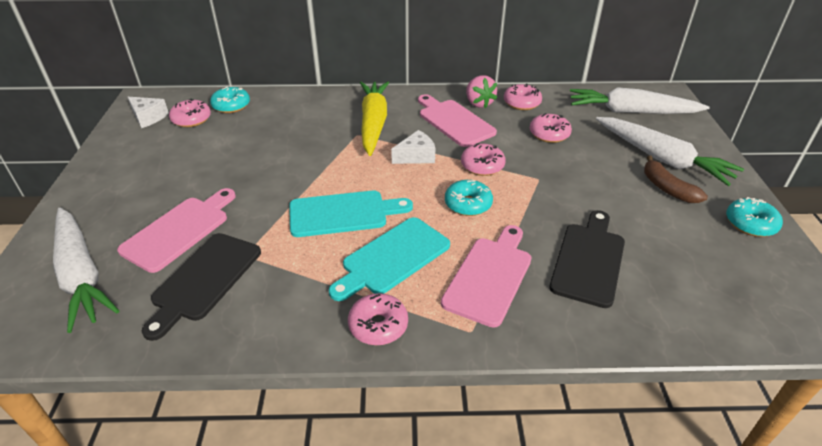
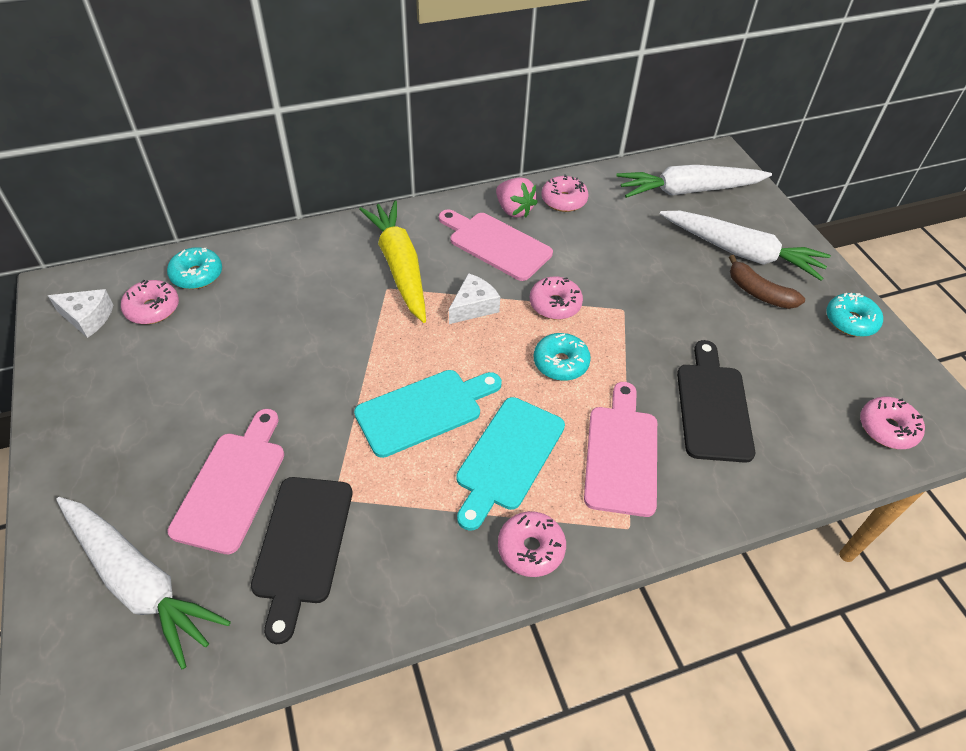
camera: 20 degrees left, 10 degrees up
pink donut [530,113,572,143] -> pink donut moved to [860,397,925,449]

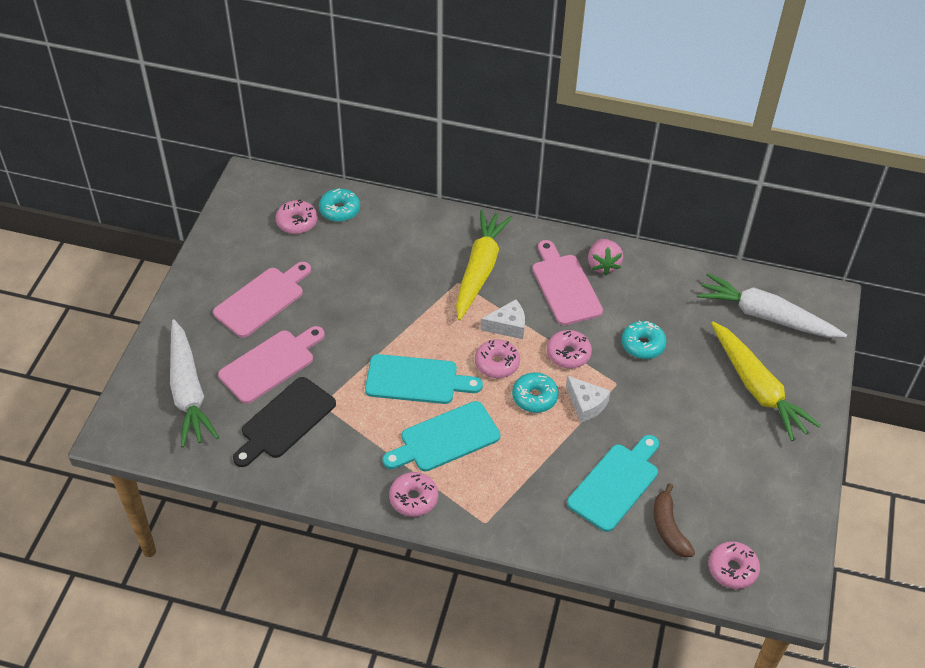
camera: 35 degrees right, 0 degrees up
white cheese [47,289,113,338] -> white cheese moved to [566,376,610,423]
pink donut [541,174,589,212] -> pink donut moved to [475,339,520,378]
pink cutting board [584,382,657,517] -> pink cutting board moved to [213,262,311,338]
white carrot [660,211,831,281] -> yellow carrot [711,322,821,441]
black cutting board [677,340,755,463] -> turquoise cutting board [567,435,659,532]
brown banana [729,255,805,309] -> brown banana moved to [654,483,695,558]
turquoise donut [826,293,883,337] -> turquoise donut moved to [621,321,667,359]

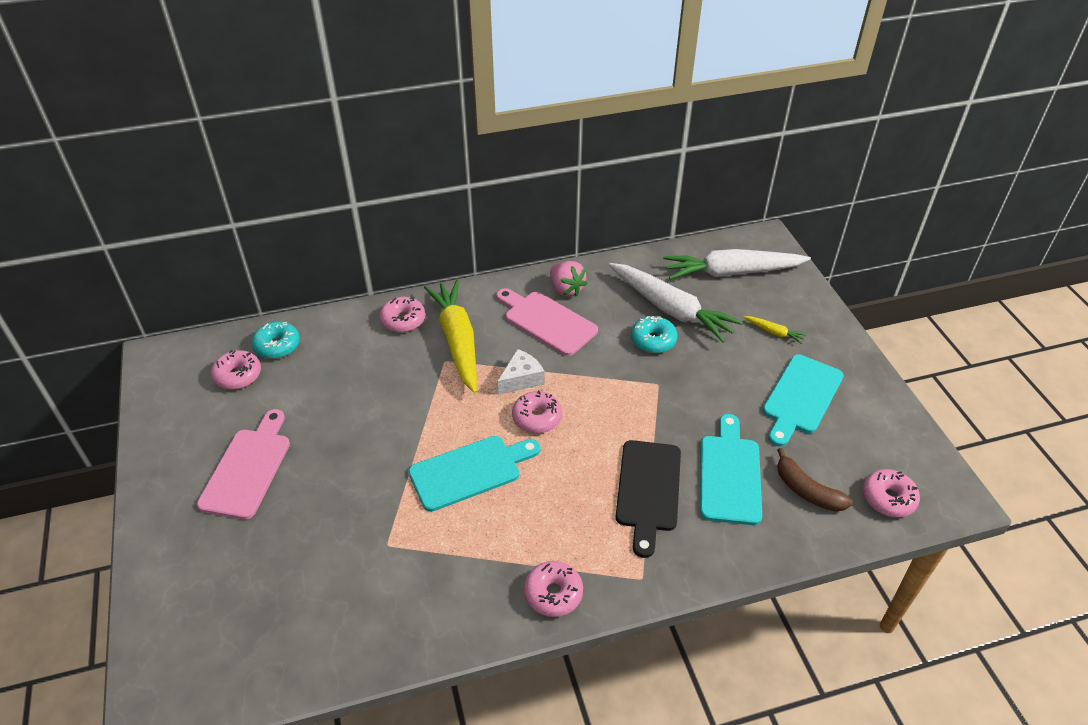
camera: 30 degrees left, 5 degrees down
white carrot [170,319,219,447] -> white carrot moved to [609,263,743,343]
pink cutting board [218,326,325,404] -> none
black cutting board [233,377,336,467] -> black cutting board moved to [616,440,681,558]
turquoise cutting board [382,401,501,471] -> turquoise cutting board moved to [763,354,844,447]
turquoise donut [512,372,559,413] -> none
pink donut [547,330,592,369] -> pink donut moved to [379,297,425,332]
white cheese [566,376,610,423] -> none
yellow carrot [711,322,821,441] -> yellow carrot [744,316,807,344], size x0.41

